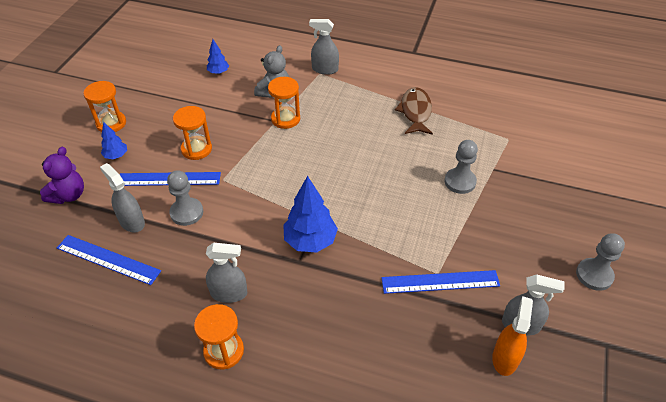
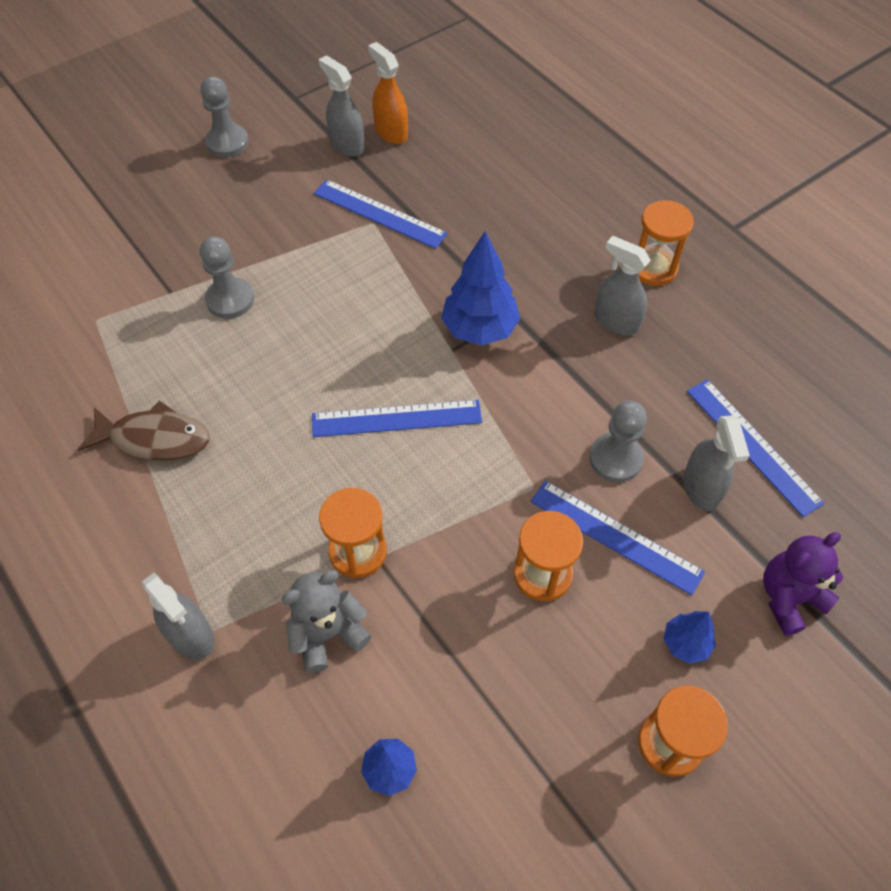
camera: 145 degrees left, 10 degrees up
brown fish [395,87,433,135] -> brown fish turned 120 degrees counterclockwise [78,401,209,461]
orange spray bottle [492,296,533,376] -> orange spray bottle turned 90 degrees clockwise [368,42,408,144]
none -> blue ruler [312,400,482,437]

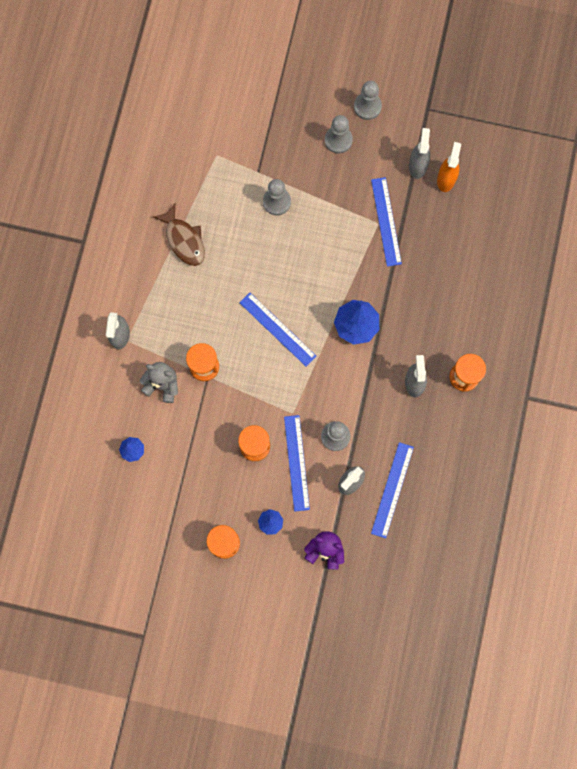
camera: 50 degrees right, 20 degrees up
none -> grey pawn [325,115,353,154]

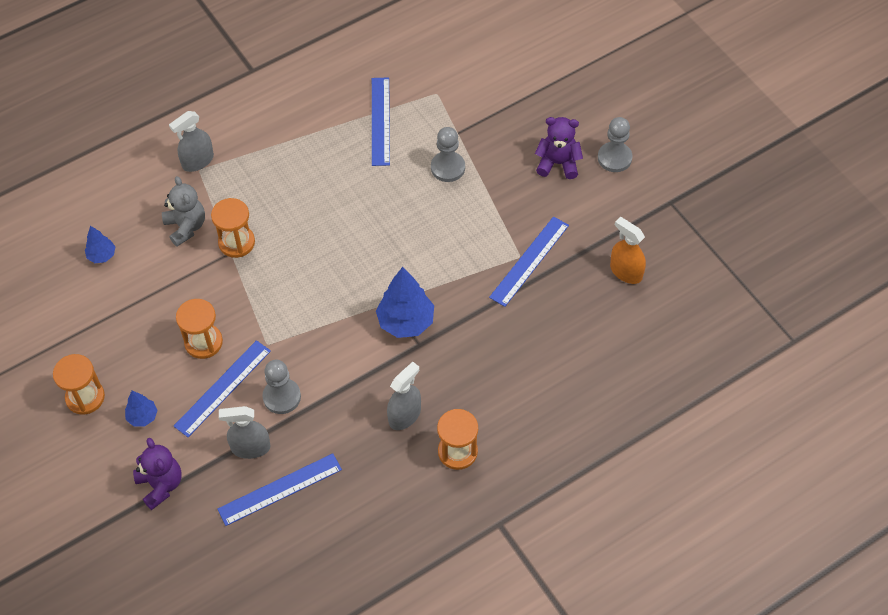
camera: 45 degrees right, 20 degrees down
brown fish [153,204,205,266] -> none
blue ruler [240,293,317,367] -> blue ruler moved to [372,78,390,166]
grey pawn [325,115,353,154] -> purple teddy bear [535,117,583,179]
grey spray bottle [409,128,430,179] -> none
orange spray bottle [437,142,461,192] -> orange spray bottle turned 105 degrees counterclockwise [610,217,646,284]

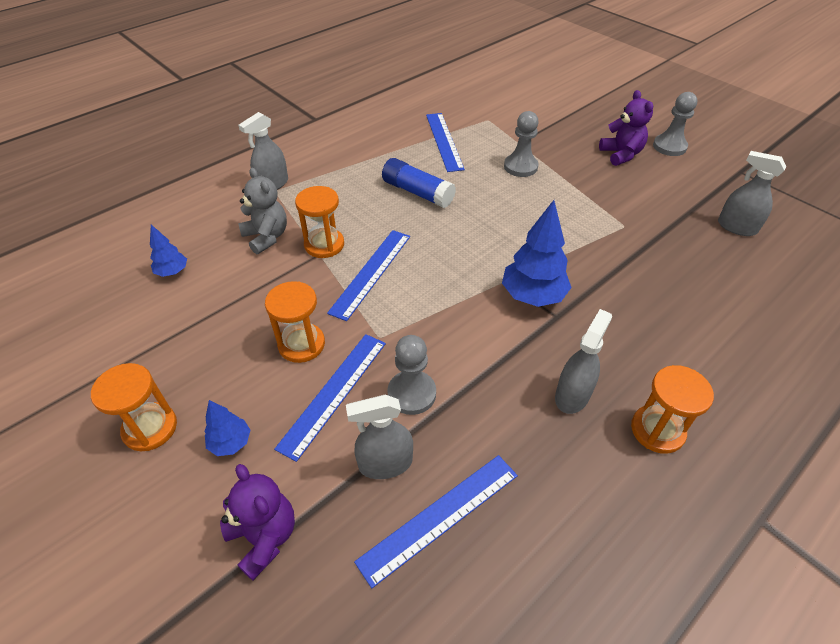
camera: 10 degrees left, 10 degrees down
blue ruler [489,216,569,307] -> blue ruler moved to [327,230,410,321]
purple teddy bear [535,117,583,179] -> purple teddy bear turned 75 degrees clockwise [599,90,653,166]
orange spray bottle [610,217,646,284] -> grey spray bottle [718,151,786,236]
none -> blue glue stick [382,158,456,208]

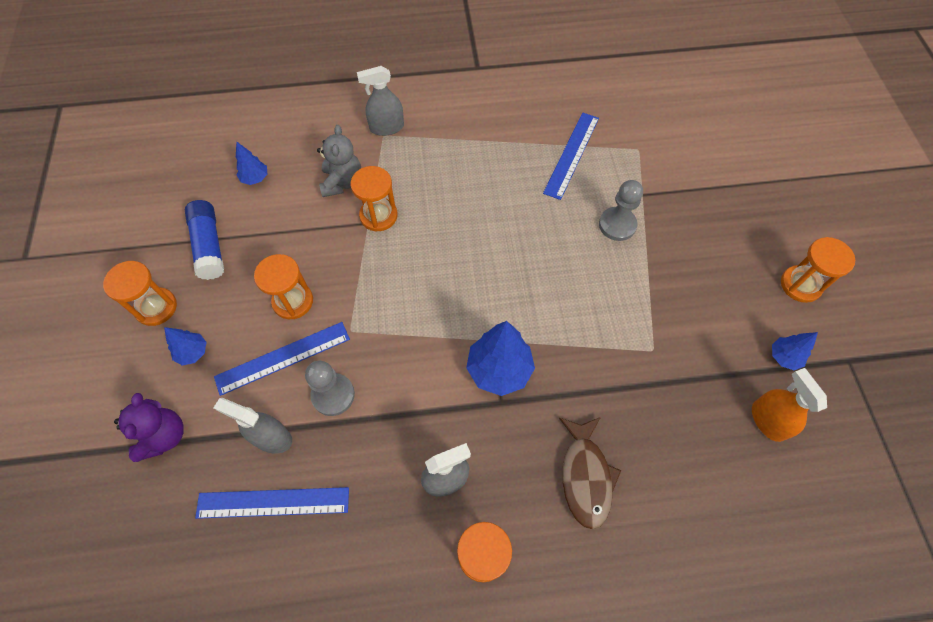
camera: 35 degrees right, 15 degrees up
blue ruler [327,230,410,321] -> none
blue glue stick [382,158,456,208] -> blue glue stick moved to [185,200,224,280]
purple teddy bear [599,90,653,166] -> none
grey pawn [653,92,697,156] -> orange hourglass [781,237,855,303]
grey spray bottle [718,151,786,236] -> orange spray bottle [752,368,827,442]
none -> brown fish [559,417,621,529]
none -> blue tree [772,332,818,370]

